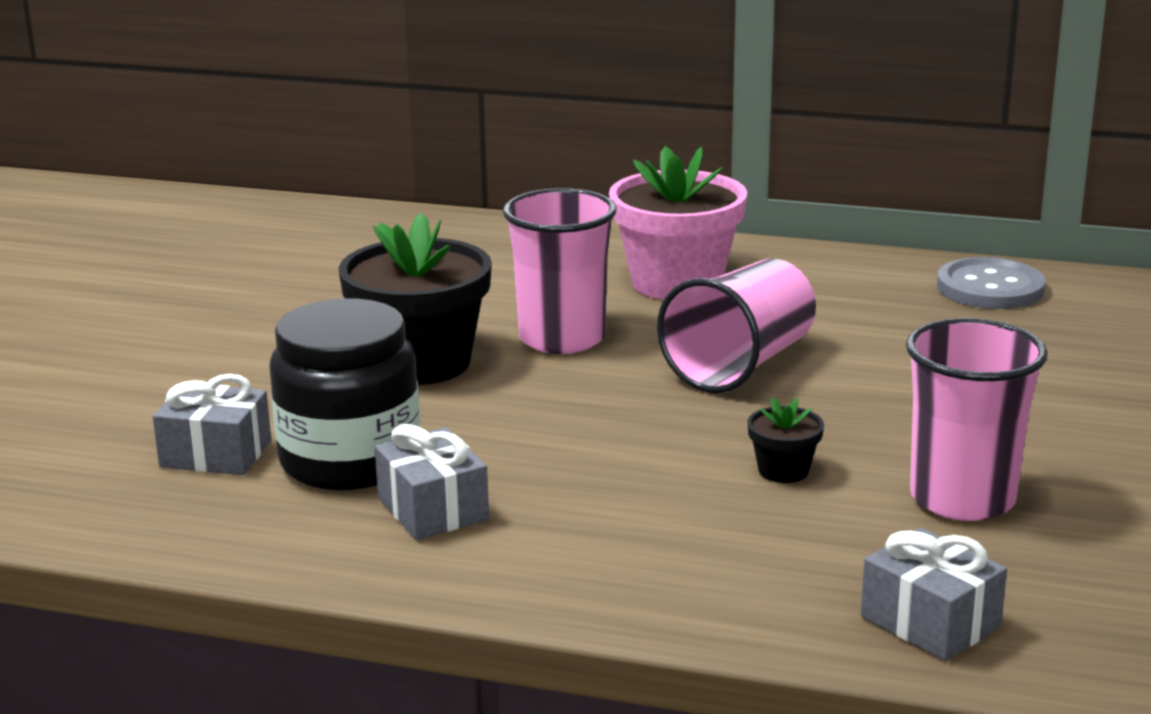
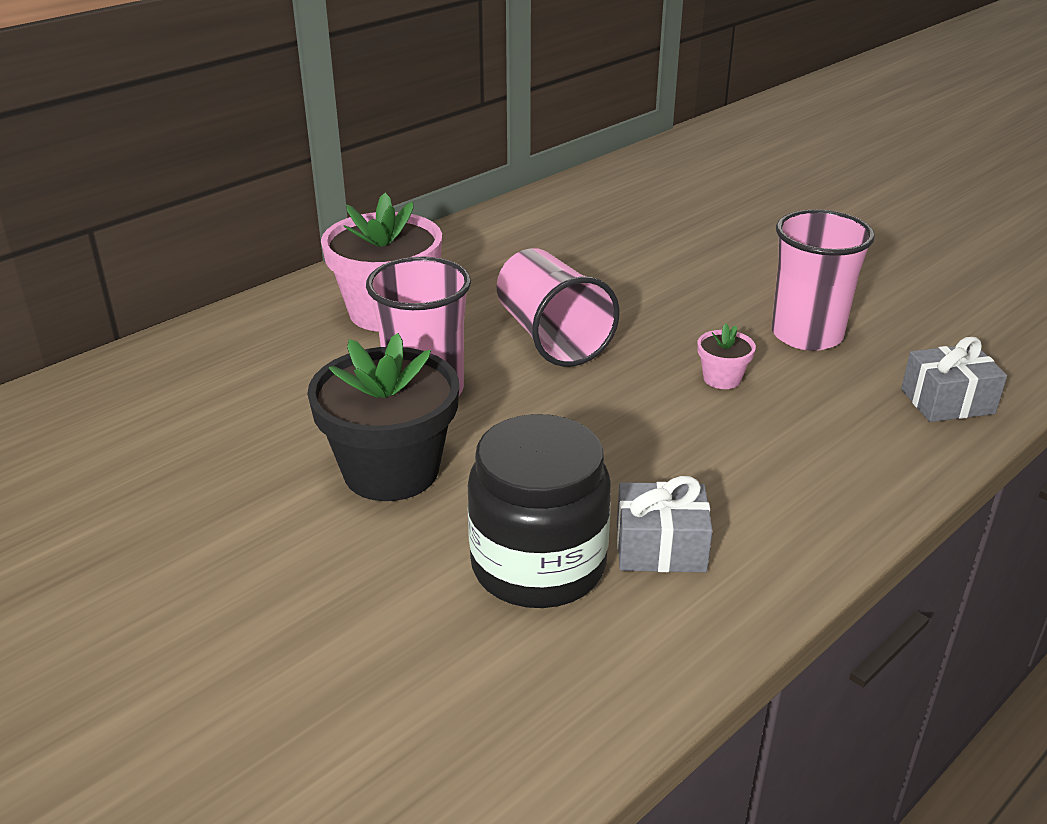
camera: 60 degrees left, 10 degrees up
grey gift [153,374,271,475] -> none
black flower pot [747,397,824,483] -> pink flower pot [698,324,756,389]
grey button [937,257,1046,309] -> none

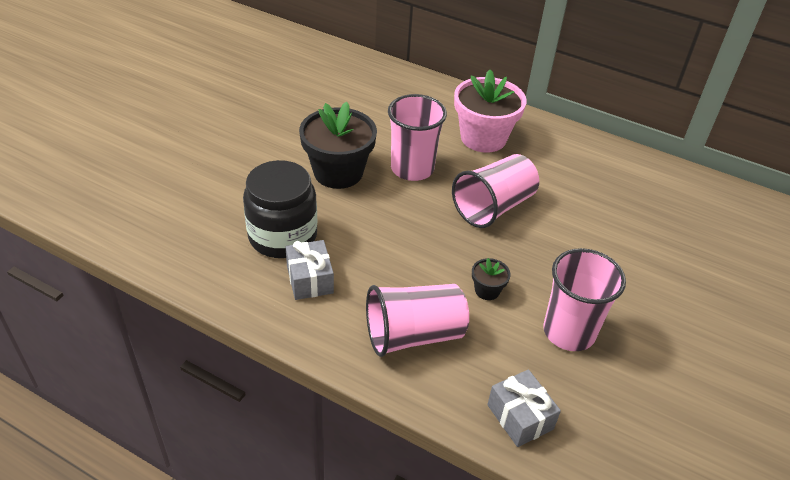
camera: 70 degrees right, 10 degrees up
pink flower pot [698,324,756,389] -> black flower pot [472,258,511,300]
none -> pink cup [366,284,469,357]

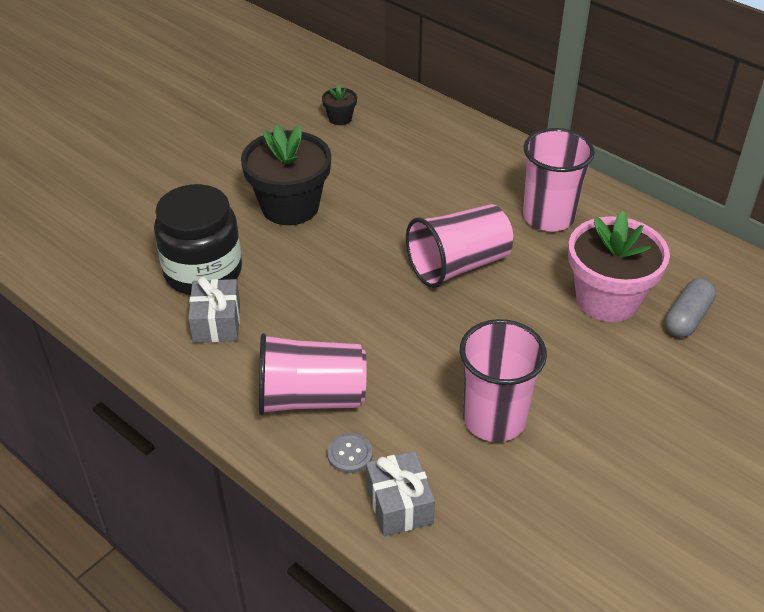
camera: 15 degrees right, 0 degrees up
pink cup [388,94,447,181] -> pink cup moved to [523,128,595,232]
pink flower pot [454,70,526,153] -> pink flower pot moved to [568,211,670,322]
black flower pot [472,258,511,300] -> black flower pot moved to [322,84,357,125]
none -> grey button [327,433,373,473]
none -> grey capsule [665,278,716,337]

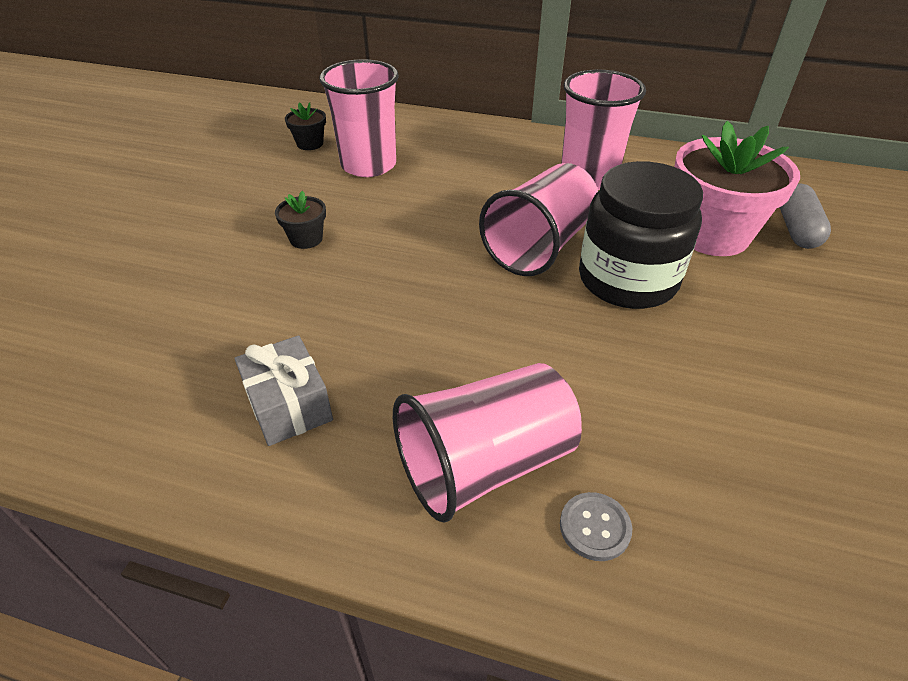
camera: 25 degrees left, 0 degrees up
black jar [154,184,242,295] -> black jar moved to [579,161,703,309]
black flower pot [241,124,331,225] -> black flower pot [275,191,326,249], size x0.44
grey gift [366,451,435,536] -> none
pink cup [460,319,547,442] -> pink cup moved to [319,59,399,177]

